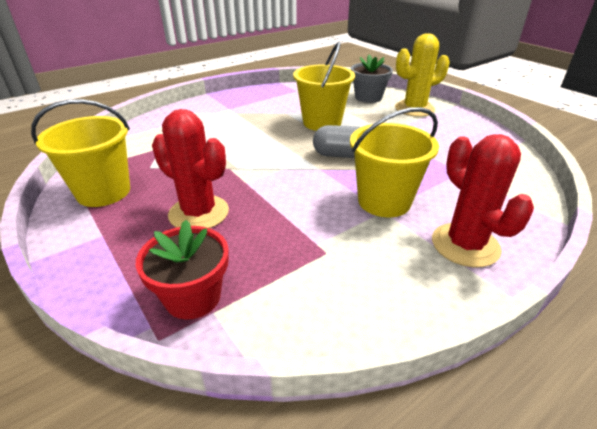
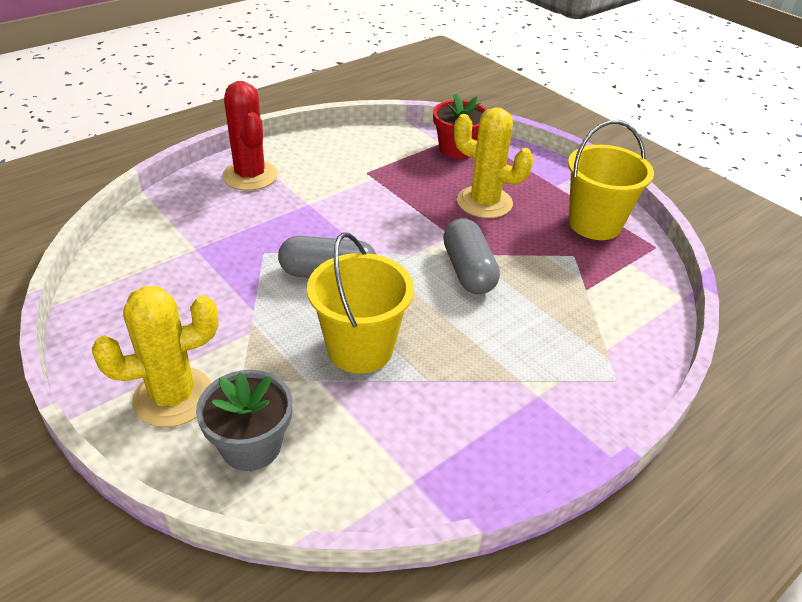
camera: 175 degrees right, 5 degrees up
red cactus [152,109,229,228] -> yellow cactus [454,107,534,218]
yellow bucket [350,107,439,217] -> none
none -> grey capsule [443,218,500,294]

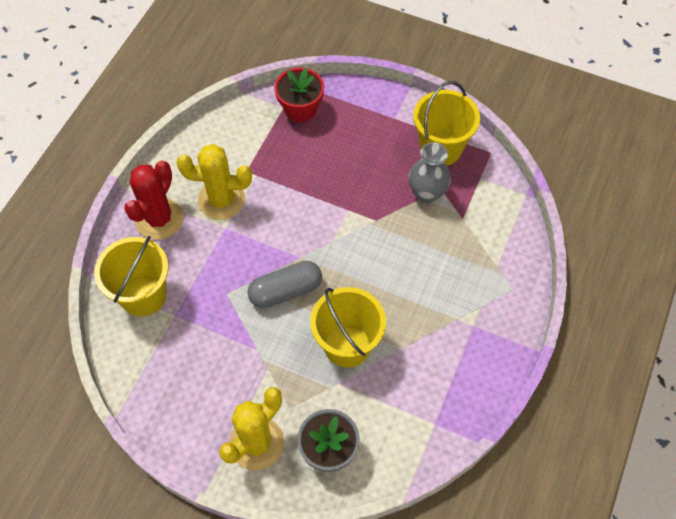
camera: 25 degrees left, 20 degrees up
red cactus [222,81,278,190] -> red cactus turned 75 degrees clockwise [124,161,183,239]
grey capsule [443,218,500,294] -> none
yellow cactus [454,107,534,218] -> yellow cactus moved to [176,144,252,220]
none -> yellow bucket [94,236,169,316]
none -> grey vase [409,142,451,203]

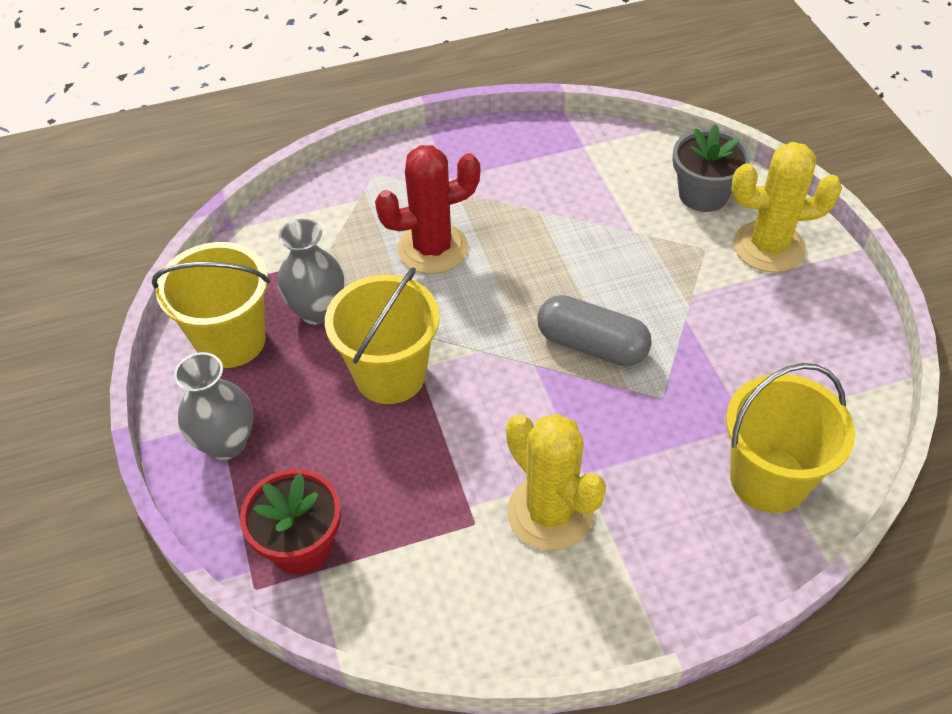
camera: 130 degrees left, 10 degrees down
red cactus [124,161,183,239] -> red cactus moved to [375,145,480,274]
yellow bucket [310,287,386,368] -> yellow bucket moved to [325,267,439,404]
none -> grey vase [174,352,253,460]

